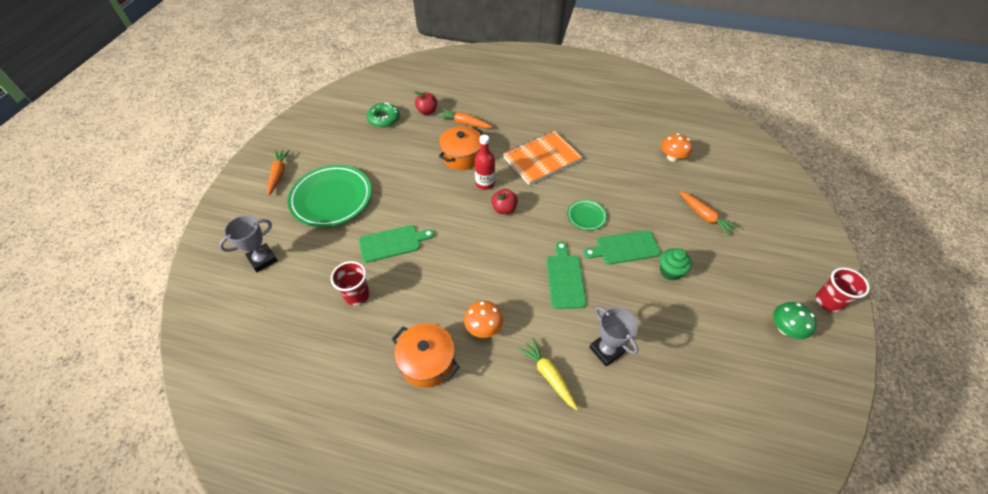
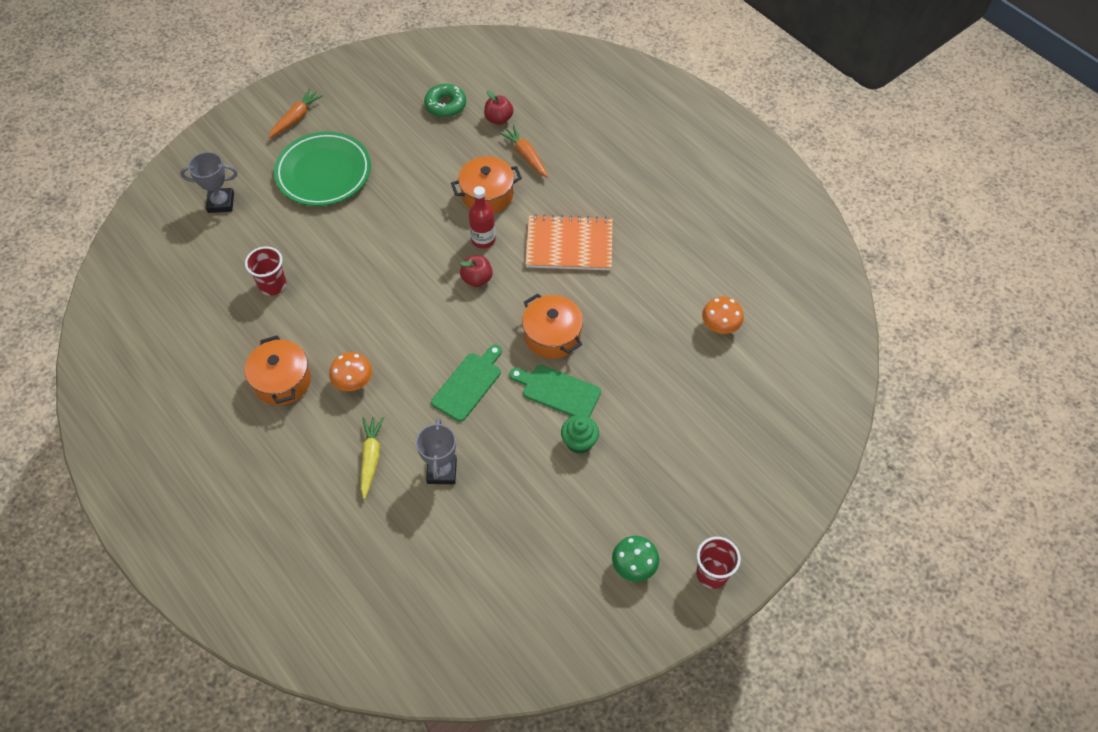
camera: 35 degrees right, 5 degrees up
green cutting board [359,225,434,263] -> none
green plate [567,200,607,231] -> orange pot [522,293,583,359]
orange carrot [679,191,739,236] -> none

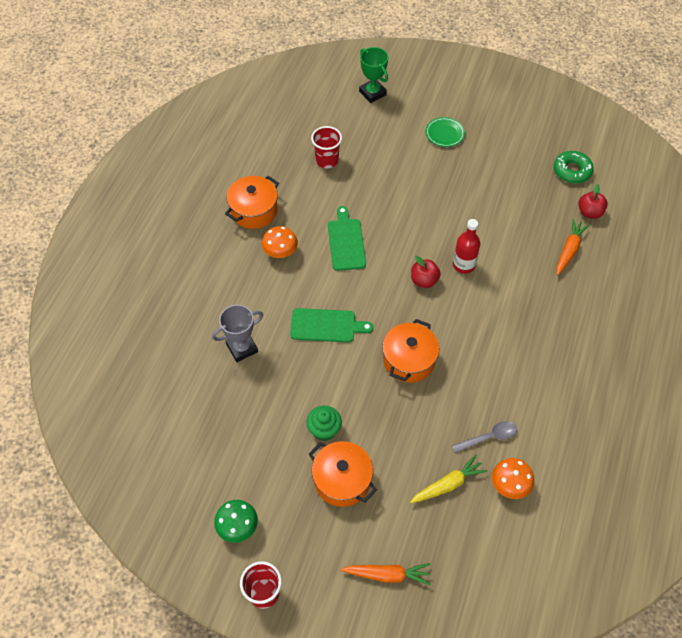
camera: 60 degrees right, 0 degrees up
grey trophy [180,152,238,213] -> green trophy [359,47,388,103]
orange carrot [268,88,323,138] -> orange carrot moved to [341,563,431,585]
green plate [274,131,371,206] -> green plate [426,117,465,147], size x0.47
yellow carrot [361,417,384,499] -> yellow carrot moved to [410,455,488,503]
orange pot [451,156,522,214] -> orange pot moved to [309,441,377,507]
green cutting board [509,365,601,417] -> green cutting board moved to [328,206,366,271]
orange notebook [525,214,613,270] -> none
none -> grey spoon [452,421,517,453]

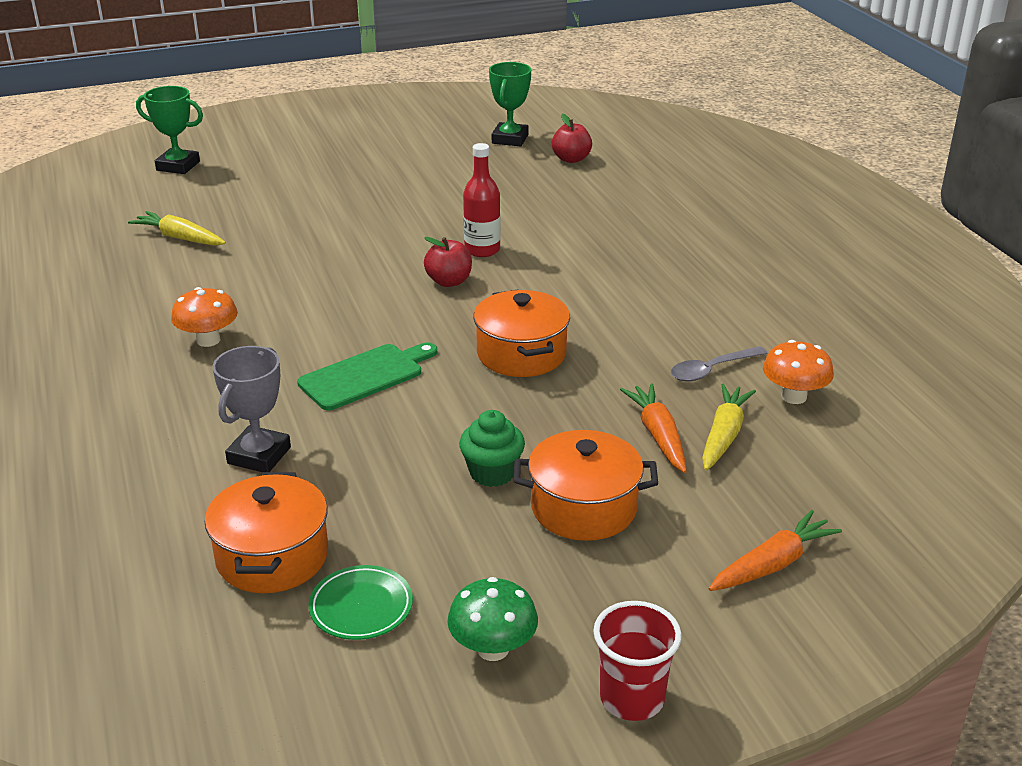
camera: 40 degrees left, 25 degrees down
orange pot [225,176,279,229] -> orange pot moved to [205,472,328,593]
red cup [311,126,342,168] -> yellow carrot [128,211,226,246]
green cutting board [328,206,366,271] -> none
green plate [426,117,465,147] -> green plate moved to [308,565,413,640]
grey spoon [452,421,517,453] -> grey spoon turned 150 degrees counterclockwise [671,346,768,382]
green donut [554,151,594,184] -> green trophy [489,62,531,146]
orange carrot [557,219,589,275] -> orange carrot moved to [620,384,687,473]

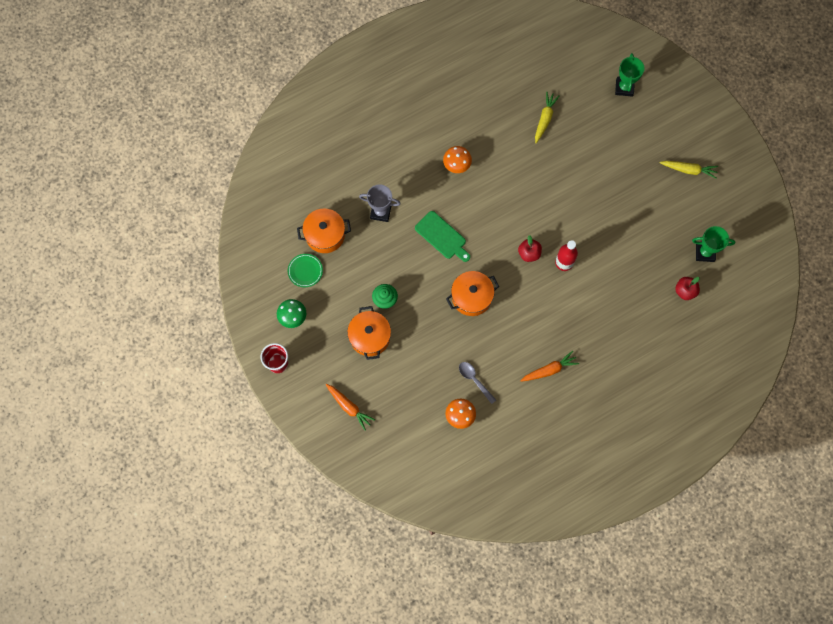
camera: 80 degrees right, 40 degrees up
orange carrot [620,384,687,473] -> orange carrot moved to [520,351,579,382]
yellow carrot [702,384,756,471] -> yellow carrot moved to [660,161,718,179]

